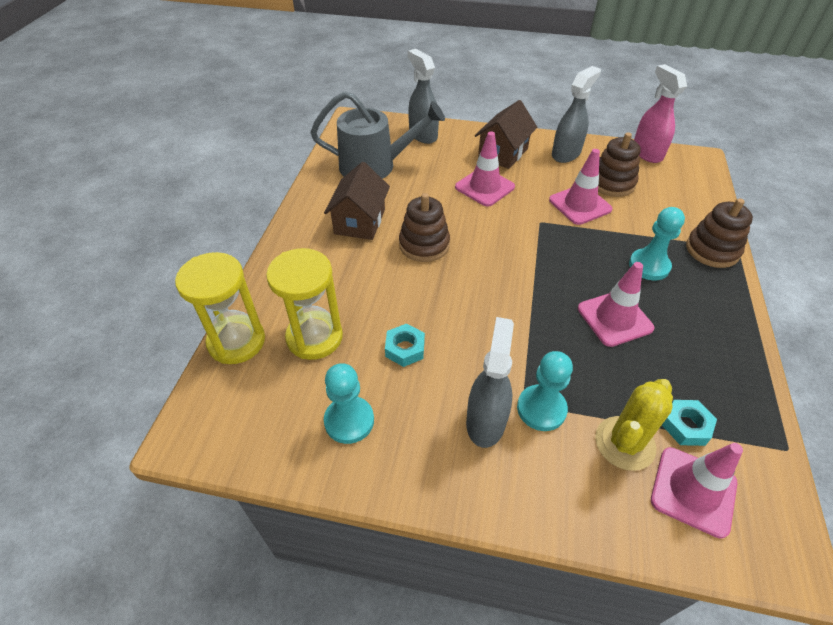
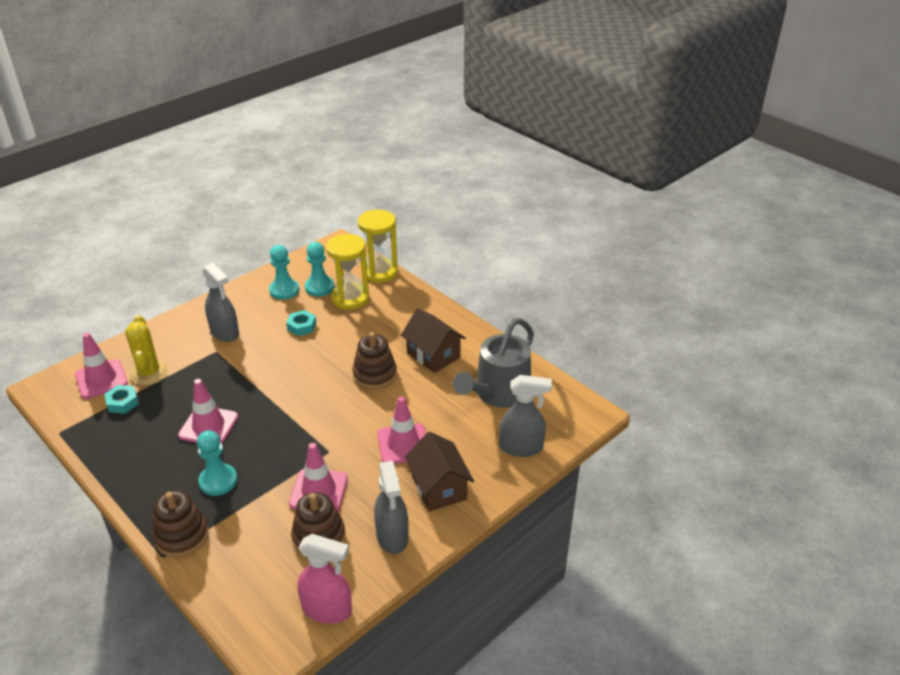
camera: 125 degrees right, 10 degrees down
turquoise pawn [517,351,573,431] -> turquoise pawn moved to [305,242,334,297]

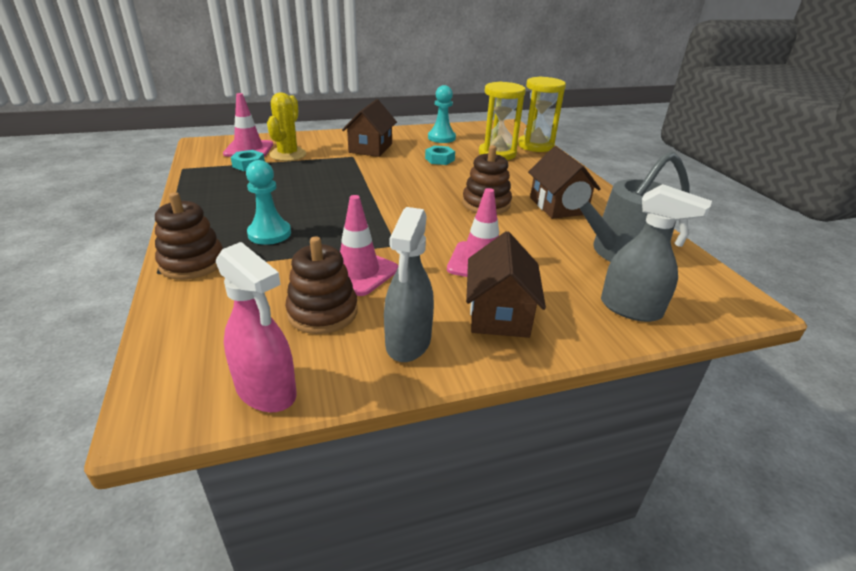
camera: 25 degrees right, 5 degrees down
pink traffic cone [178,379,238,444] -> none
grey spray bottle [202,263,239,342] -> brown house [342,99,397,157]
turquoise pawn [305,242,334,297] -> none

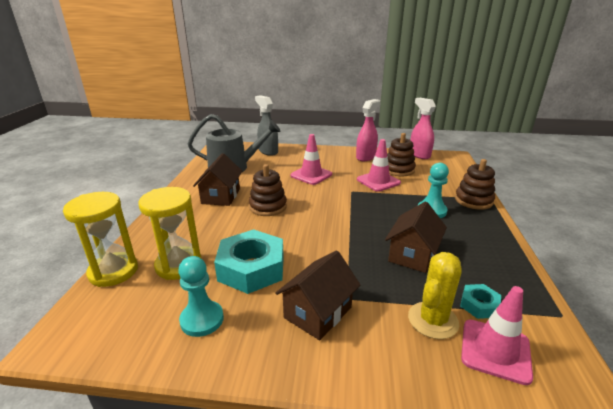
camera: 155 degrees left, 5 degrees down
grey spray bottle [384,207,434,362] -> pink spray bottle [356,99,380,161]
turquoise nut [425,146,455,165] -> turquoise nut [214,229,284,294], size x2.08
brown house [466,231,546,338] -> brown house moved to [385,201,447,273]

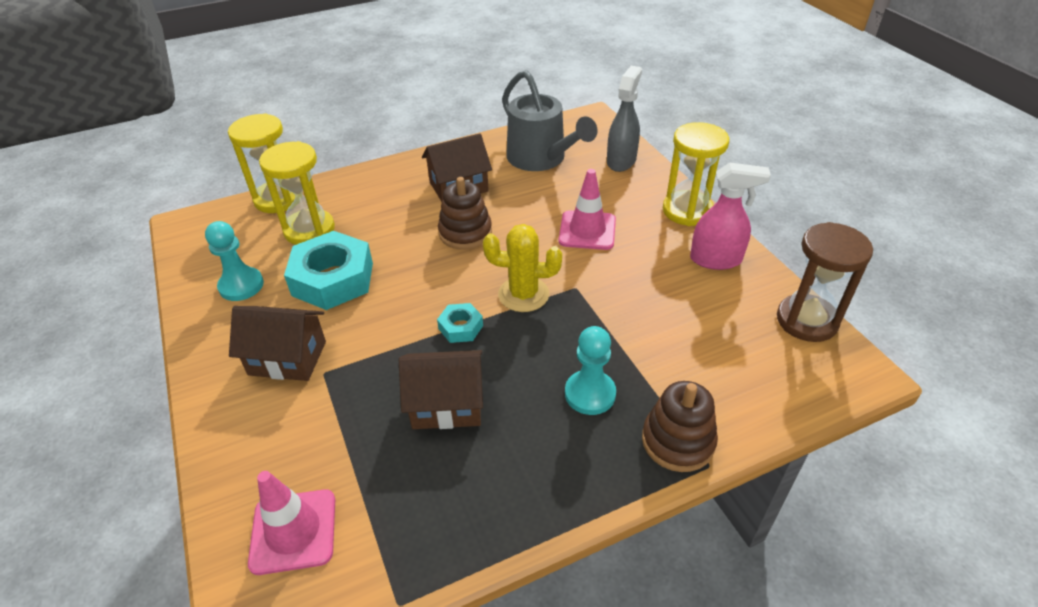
camera: 60 degrees right, 15 degrees up
pink traffic cone [357,139,401,192] -> none
brown stacking toy [387,133,416,176] -> none
yellow cactus [408,252,461,339] -> yellow cactus moved to [483,224,562,312]
pink spray bottle [410,98,436,159] -> brown hourglass [777,222,873,342]
turquoise nut [460,284,501,319] -> turquoise nut moved to [437,303,483,343]
none -> yellow hourglass [663,122,729,226]

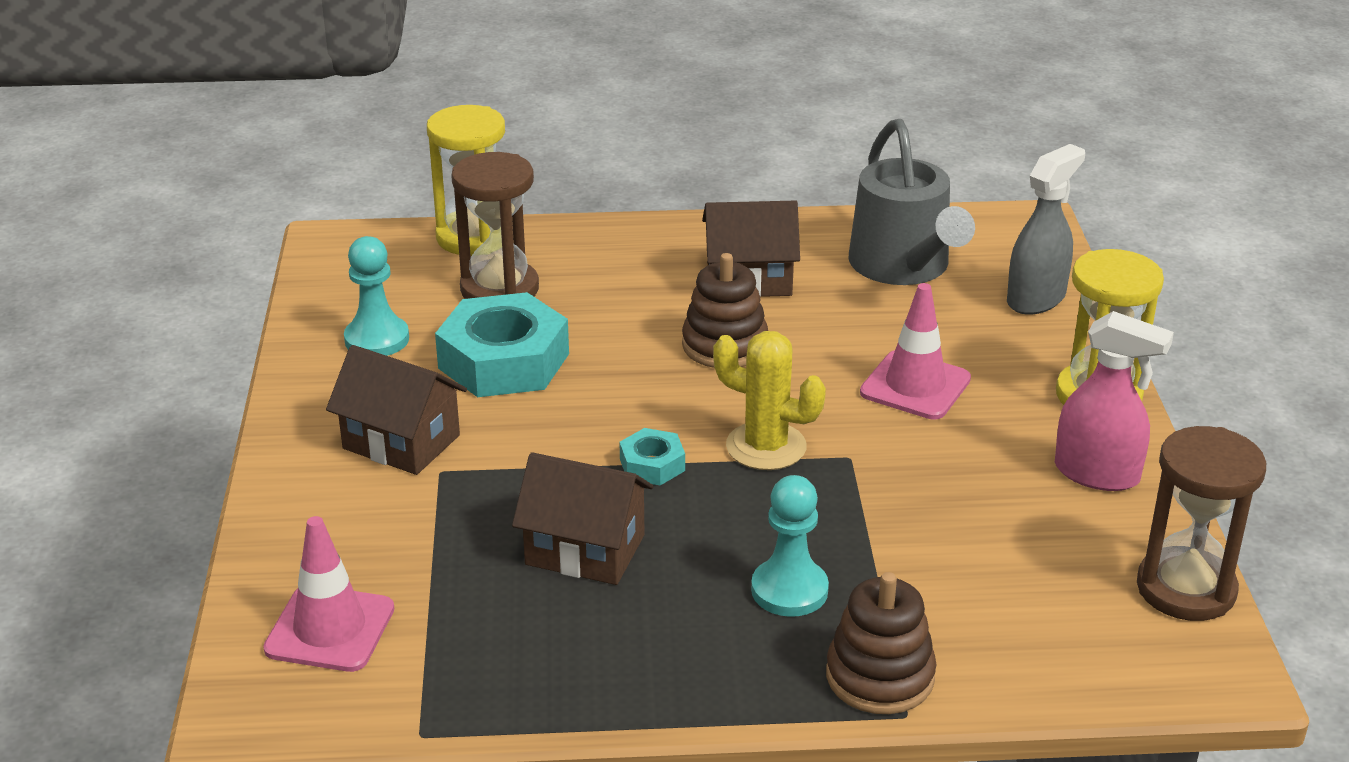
camera: 20 degrees right, 10 degrees down
yellow hourglass [259,141,335,245] -> brown hourglass [451,152,539,299]

